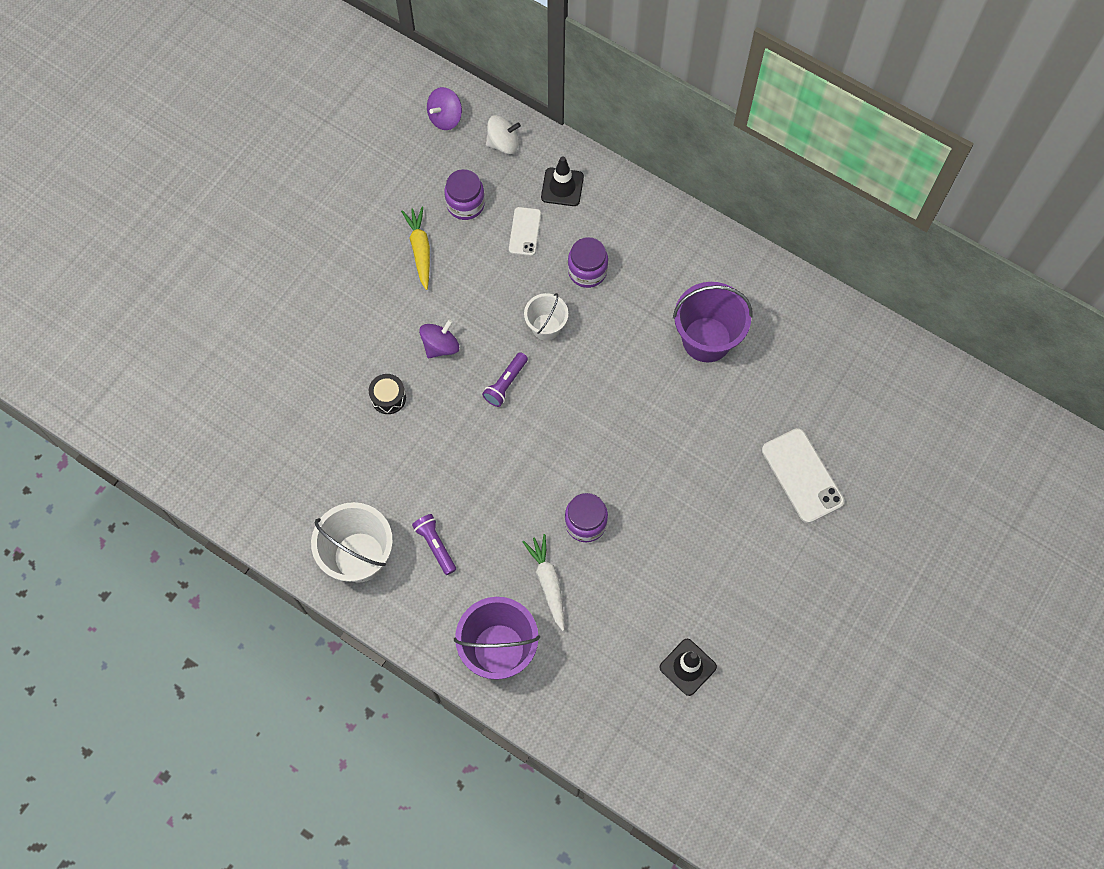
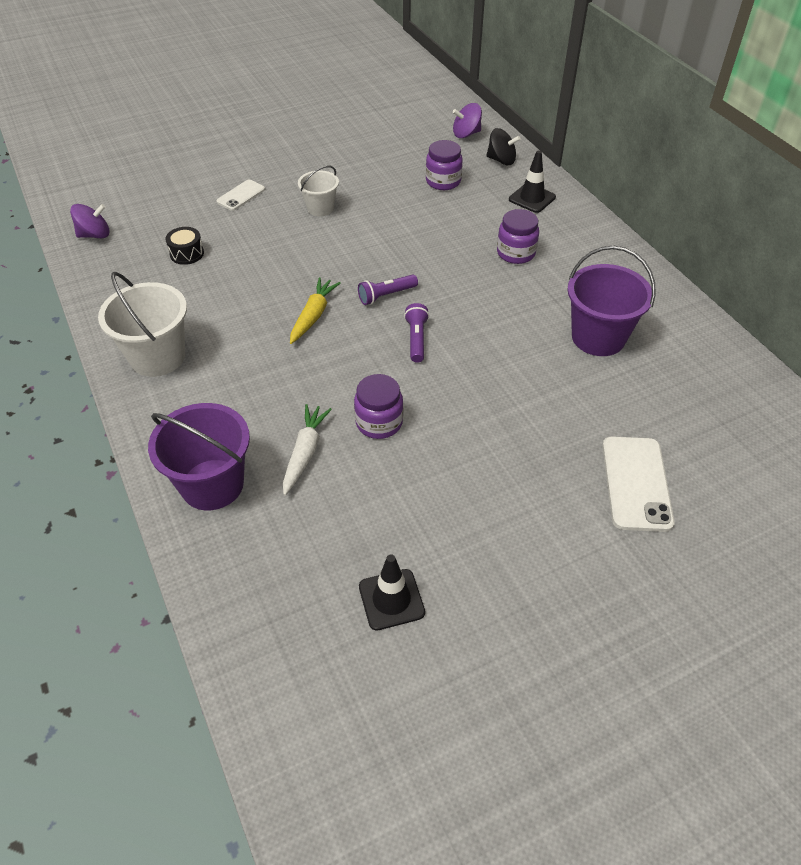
camera: 30 degrees right, 20 degrees down
black drum [369,374,406,414] -> black drum moved to [165,227,204,265]
yellow carrot [401,207,430,290] -> yellow carrot moved to [290,278,341,344]
purple flashlight [412,514,456,575] -> purple flashlight moved to [404,303,429,363]
purple spinning top [419,319,459,358] -> purple spinning top moved to [70,204,109,238]
white spinning top [486,115,521,154] -> black spinning top [486,128,521,165]
white phone [509,207,541,256] -> white phone moved to [216,180,265,211]
white bucket [524,293,568,341] -> white bucket moved to [298,165,339,216]

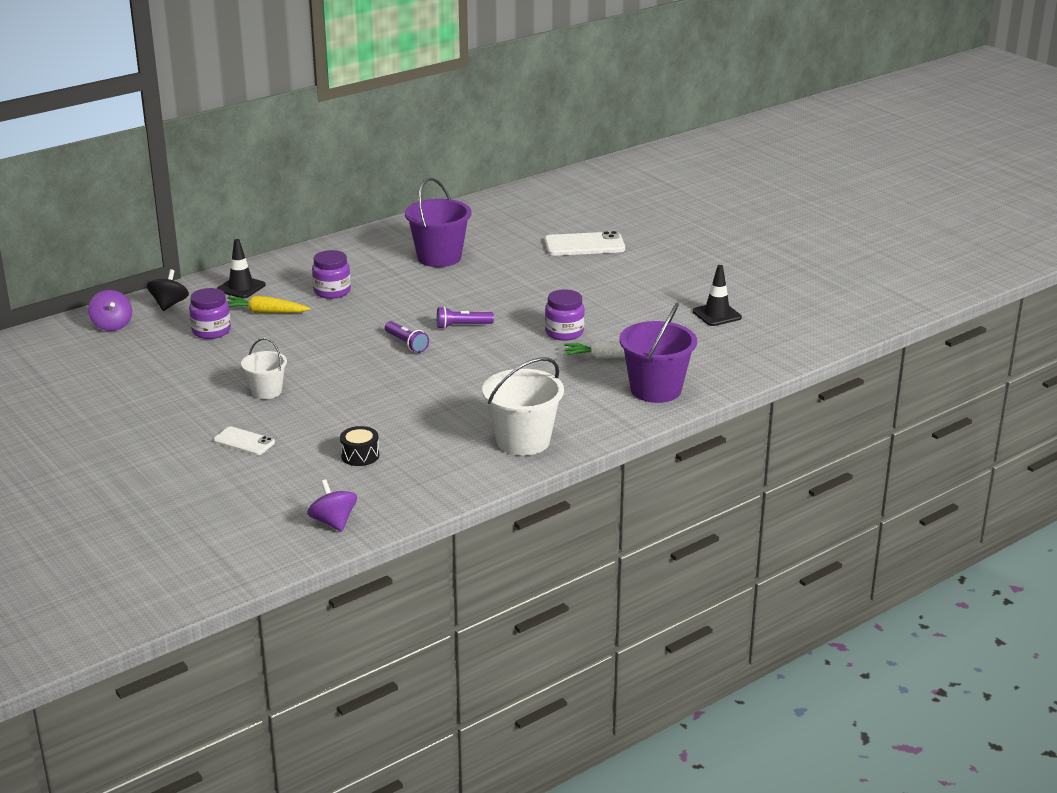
camera: 100 degrees left, 20 degrees down
yellow carrot [290,278,341,344] -> yellow carrot moved to [227,296,310,313]

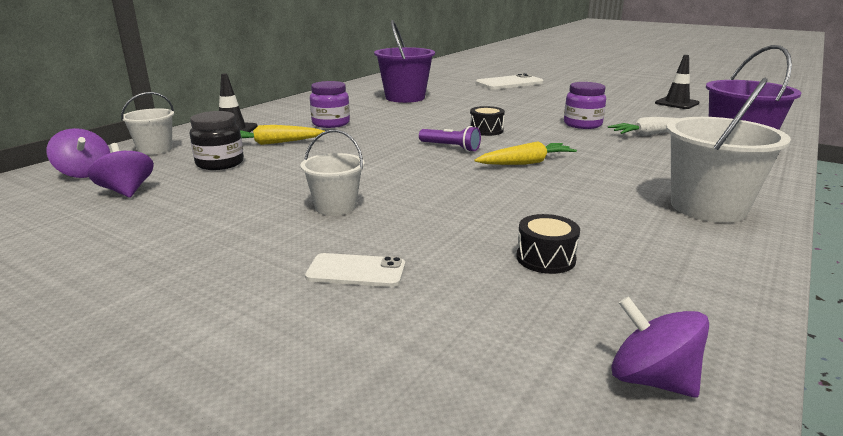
camera: 20 degrees left, 5 degrees down
black spinning top [147,269,189,311] -> white bucket [121,92,174,155]
purple jar [189,288,231,339] -> black jar [190,111,244,170]
purple flashlight [437,306,494,329] -> black drum [470,106,505,136]
none -> purple spinning top [88,143,154,198]
none -> yellow carrot [474,141,577,165]

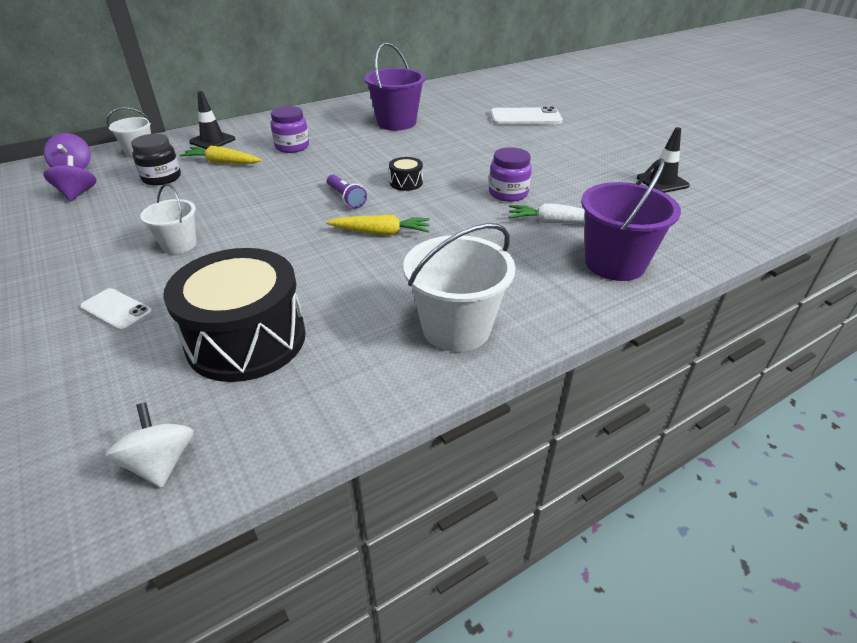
camera: 25 degrees right, 15 degrees up
black drum [516,214,580,274] -> black drum [163,248,306,382], size x2.39
purple spinning top [612,296,709,398] -> white spinning top [105,402,194,488]

